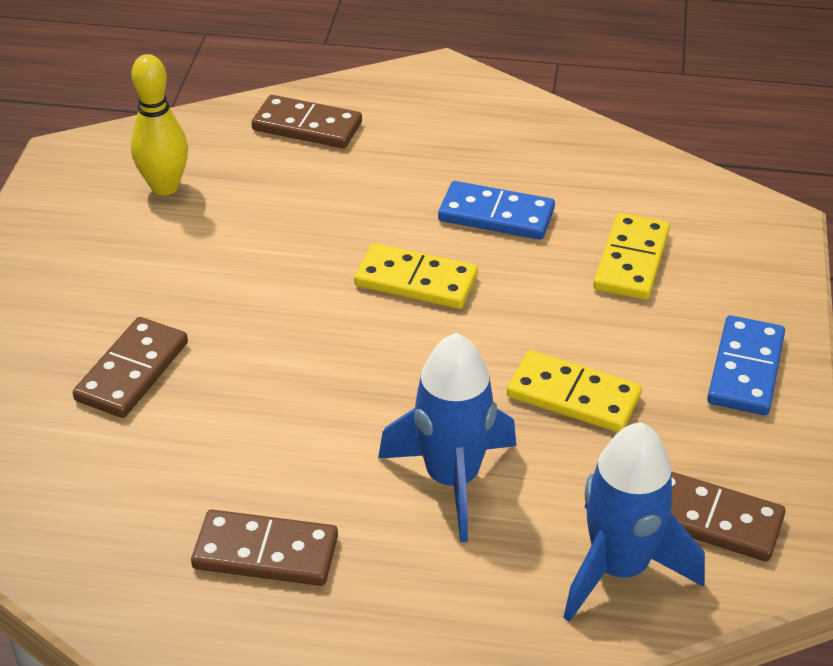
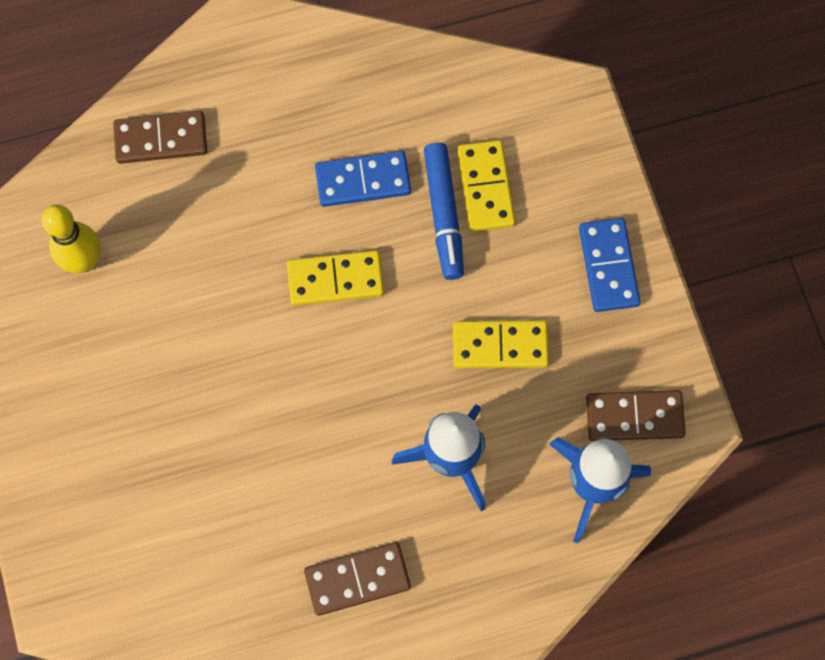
camera: 25 degrees left, 30 degrees up
brown domino [73,317,188,418] -> none
none -> blue marker [424,142,464,280]

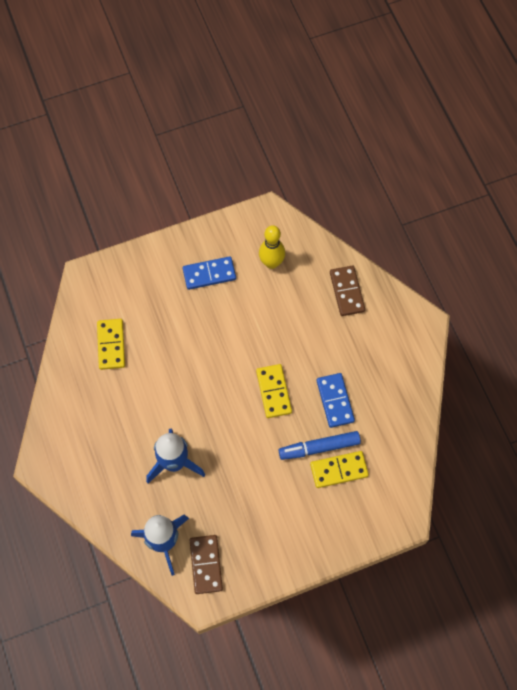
camera: 85 degrees right, 5 degrees down
brown domino [304,542,411,616] -> none
yellow domino [453,321,549,368] -> yellow domino moved to [97,319,125,370]
blue domino [579,218,640,312] -> blue domino moved to [183,256,236,290]

